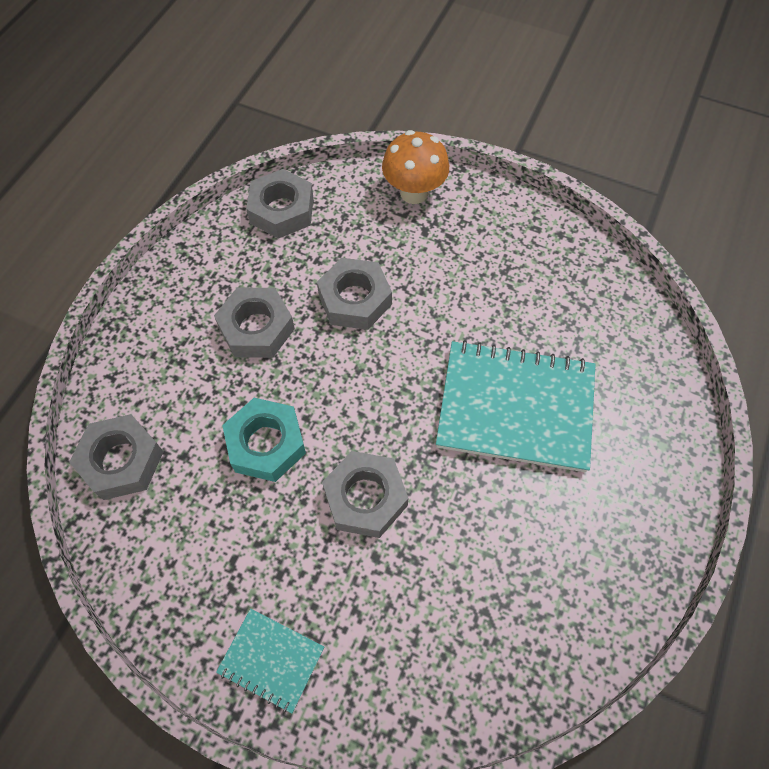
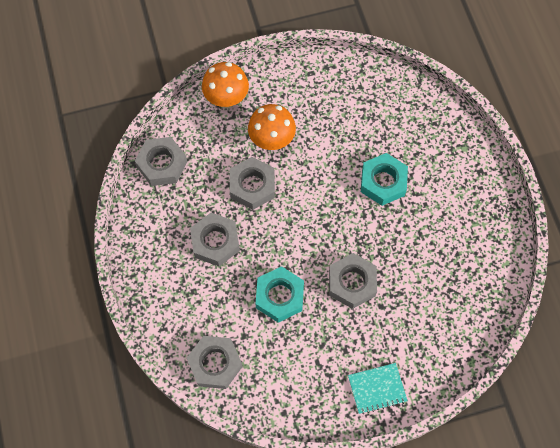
camera: 40 degrees left, 5 degrees up
turquoise notebook [436,340,596,472] -> turquoise nut [361,153,408,206]
none -> orange mushroom [248,104,296,150]

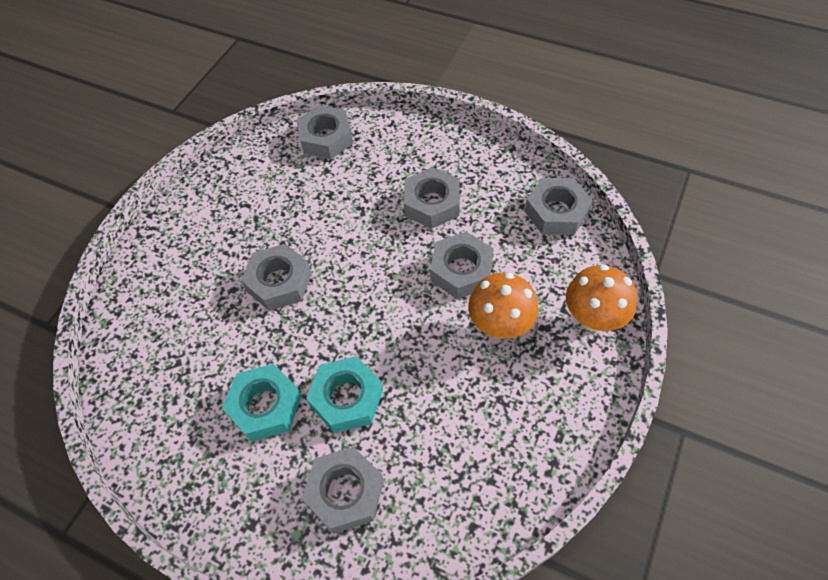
camera: 135 degrees right, 10 degrees down
turquoise nut [256,266,304,323] -> turquoise nut moved to [222,364,302,442]
turquoise notebook [348,363,408,414] -> none
none -> grey nut [302,447,384,534]

